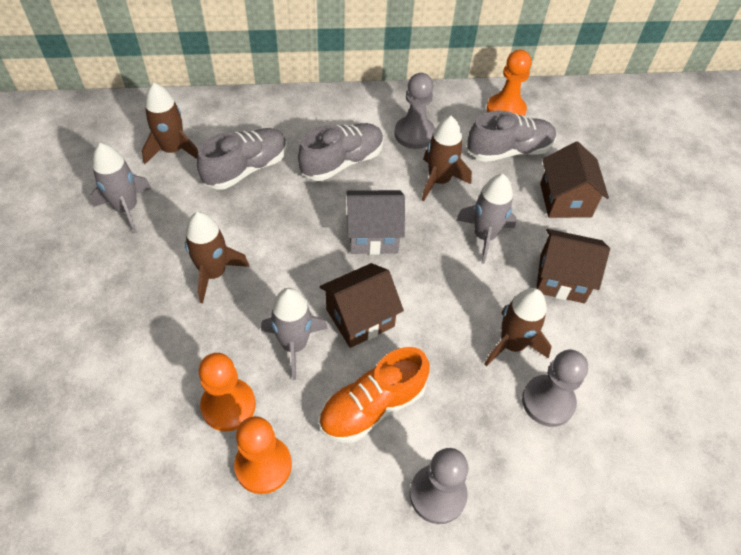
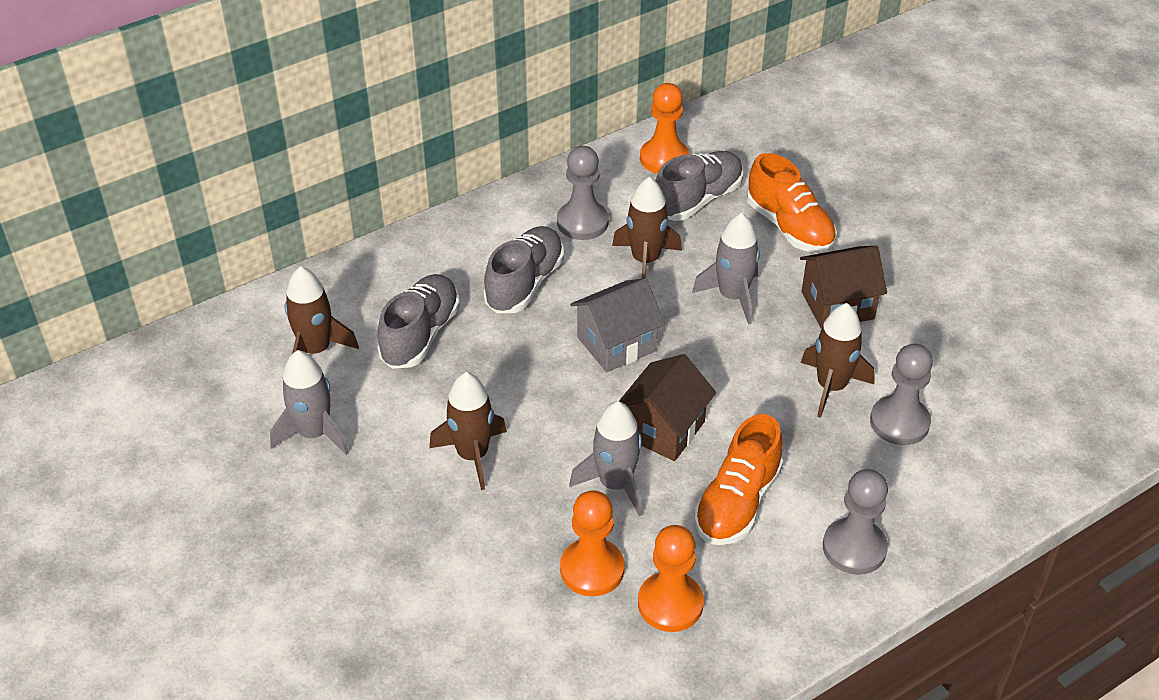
camera: 25 degrees left, 10 degrees down
brown house [540,141,609,218] -> orange shoe [747,153,837,253]

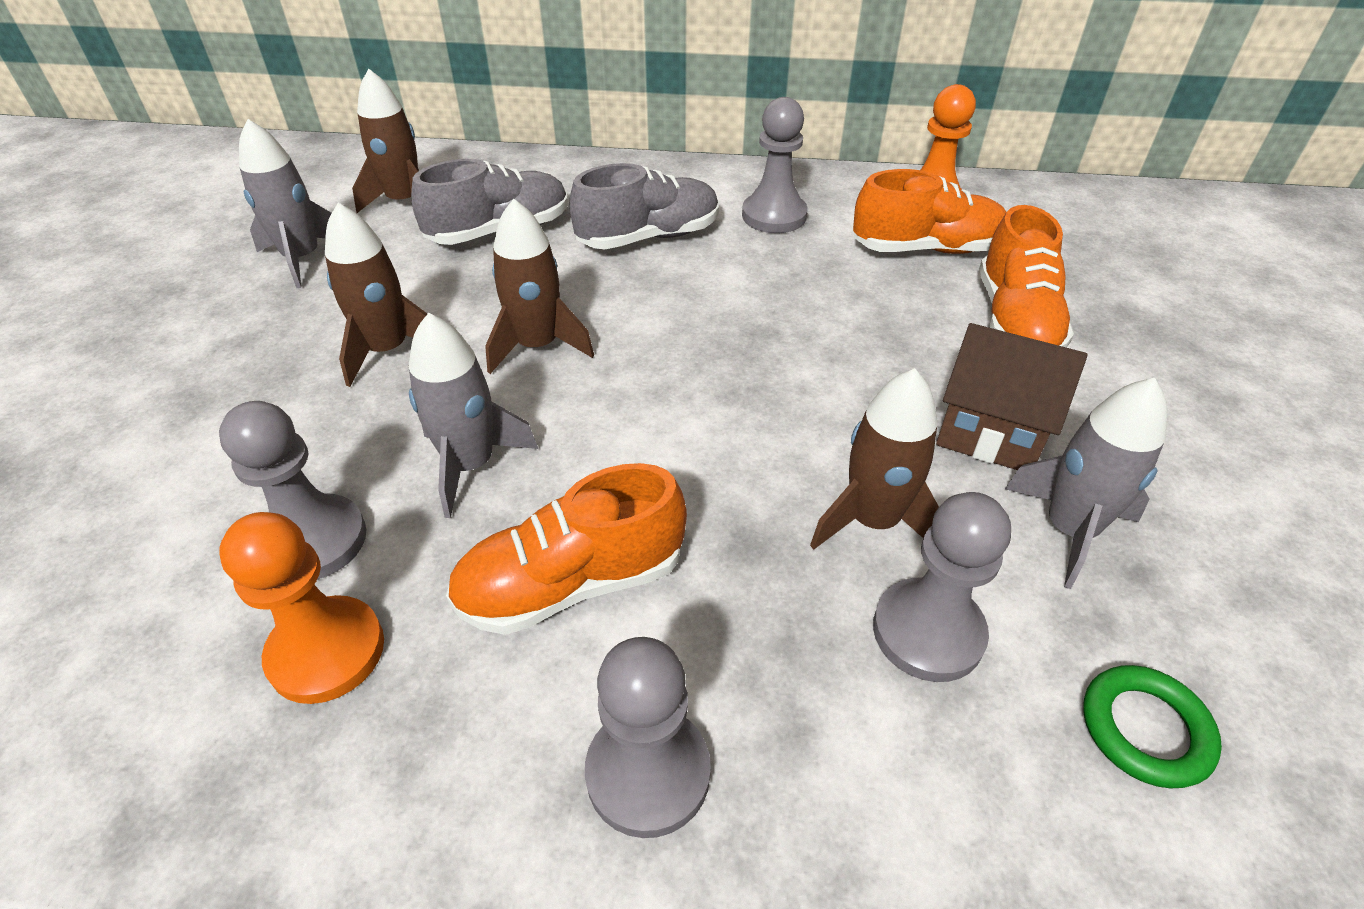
camera: 40 degrees right, 0 degrees up
orange pawn [560,490,624,596] -> grey pawn [219,401,366,579]
grey house [570,278,665,372] -> none
brown rocket [612,177,682,279] -> brown rocket moved to [485,199,594,374]
brown house [619,354,716,461] -> none
grey shoe [655,151,743,221] -> orange shoe [853,169,1006,254]
grey rocket [692,213,760,325] -> grey rocket moved to [1005,378,1167,589]
none -> green ring [1083,665,1222,788]

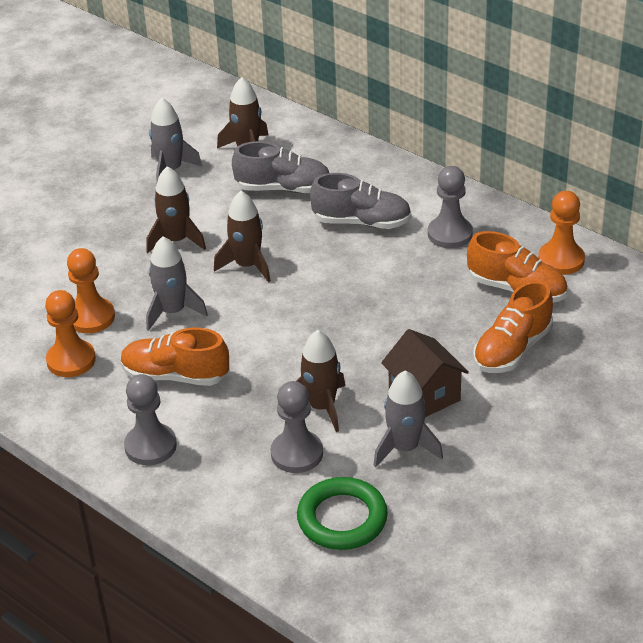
camera: 35 degrees right, 5 degrees down
grey pawn [219,401,366,579] -> orange pawn [67,248,115,334]
green ring [1083,665,1222,788] -> green ring [297,477,388,550], size x1.58

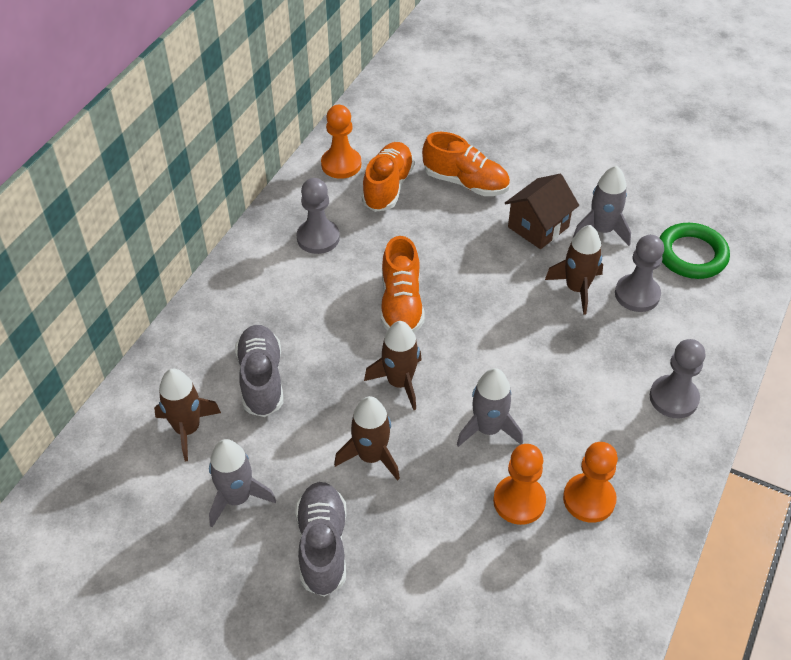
camera: 105 degrees left, 10 degrees up
orange shoe [121,327,229,386] -> orange shoe moved to [380,236,424,332]
grey shoe [310,173,411,229] -> grey shoe moved to [295,482,346,597]

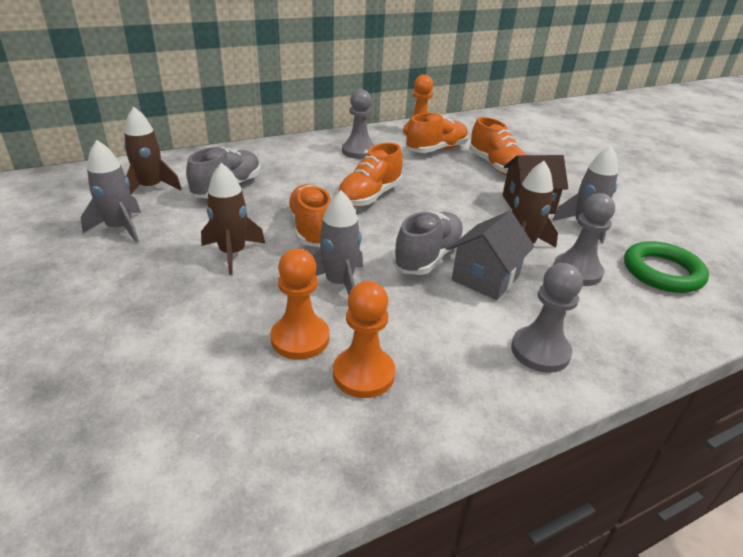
camera: 35 degrees right, 15 degrees down
grey shoe [295,482,346,597] -> grey shoe moved to [393,212,465,275]
brown rocket [364,321,422,410] -> orange shoe [287,184,331,247]
none -> grey house [449,211,535,300]

